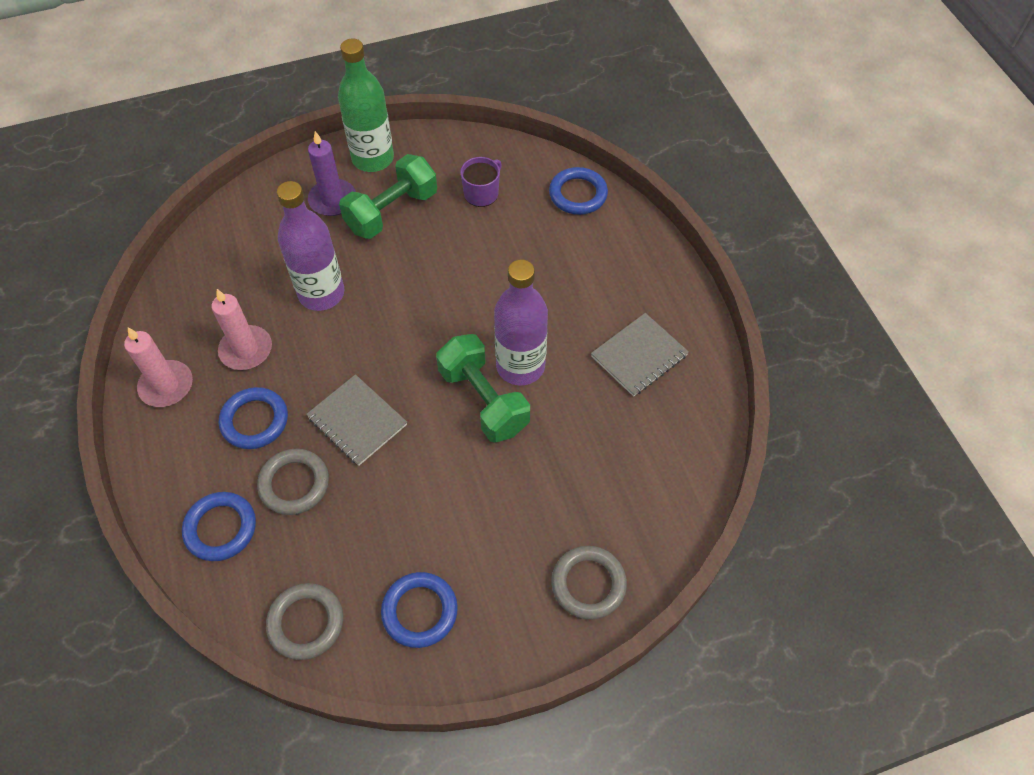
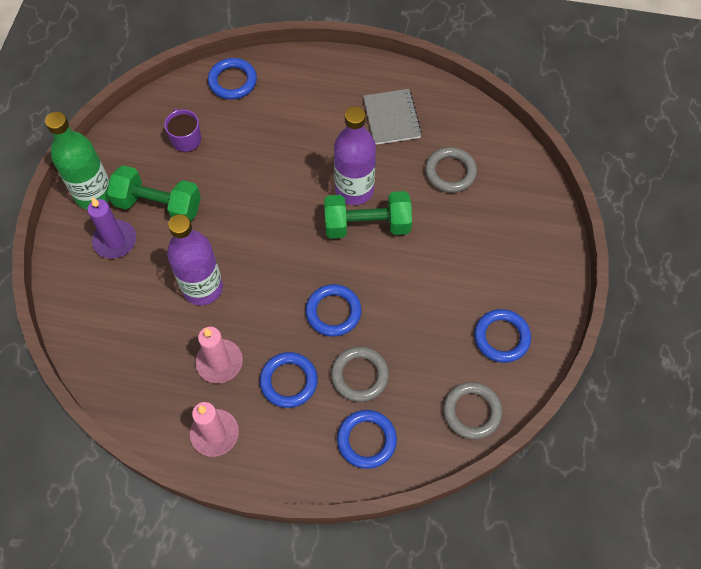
camera: 60 degrees left, 5 degrees up
grey notebook [306,374,407,466] -> blue ring [306,284,361,337]
green dumbbell [339,154,437,239] -> green dumbbell turned 60 degrees counterclockwise [107,165,201,222]
grey ring [551,546,627,619] -> grey ring moved to [425,147,477,193]

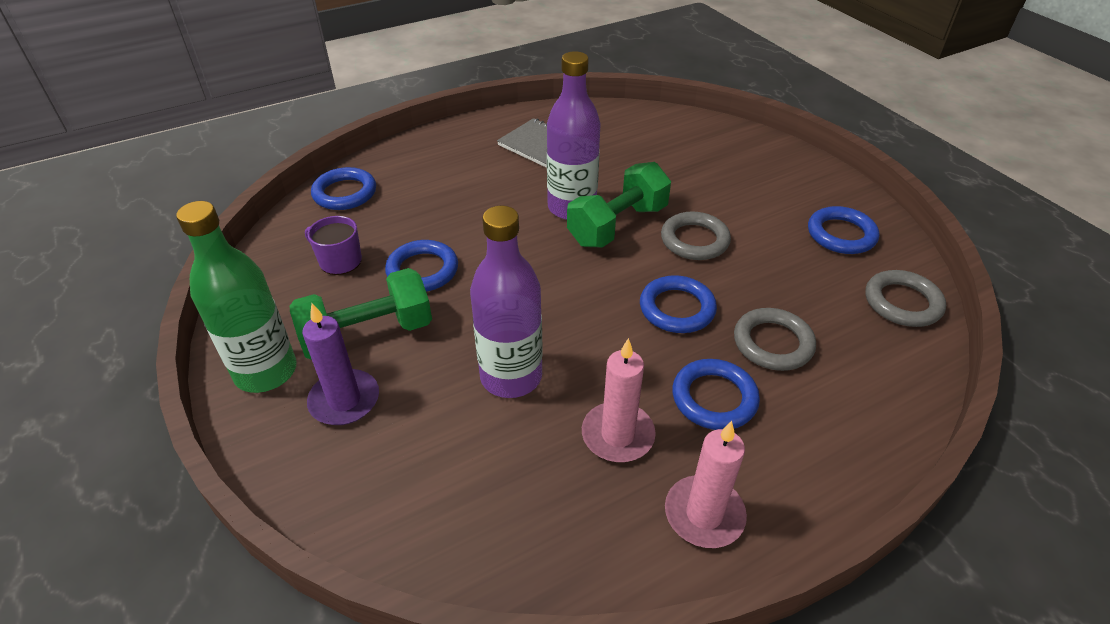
camera: 40 degrees left, 20 degrees down
blue ring [337,410,397,469] -> blue ring moved to [385,240,458,292]
grey ring [425,147,477,193] -> grey ring moved to [661,211,731,260]

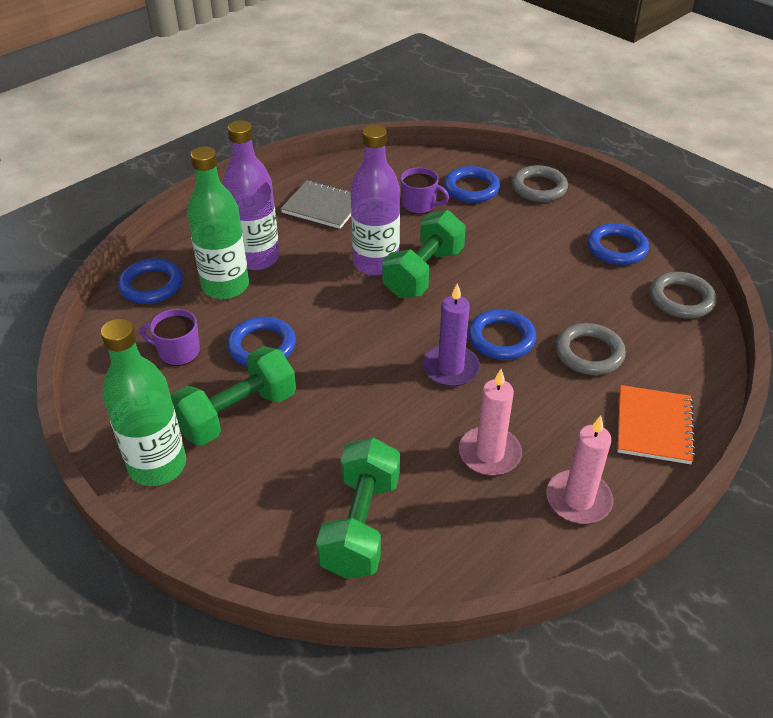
camera: 15 degrees left, 0 degrees up
purple candle [302,303,379,425] -> purple candle moved to [422,283,480,387]
purple bottle [470,206,543,398] -> purple bottle moved to [222,120,280,270]
grey ring [661,211,731,260] -> grey ring moved to [512,165,568,202]
blue ring [672,359,760,430] -> blue ring moved to [444,166,500,203]
none -> green bottle [187,146,249,299]
none -> green dumbbell [316,437,400,579]
none -> purple mug [400,167,449,214]
none -> orange notebook [618,385,696,464]

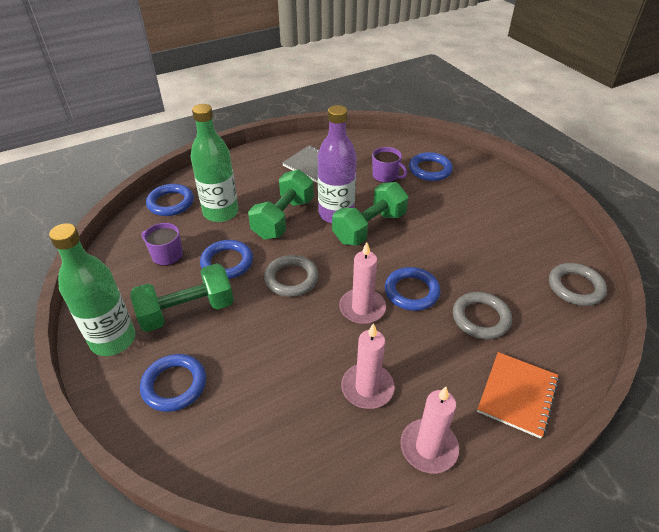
camera: 15 degrees right, 0 degrees up
purple bottle [222,120,280,270] -> none
green dumbbell [316,437,400,579] -> green dumbbell moved to [248,169,314,239]
purple candle [422,283,480,387] -> pink candle [339,242,386,324]
grey ring [512,165,568,202] -> grey ring moved to [264,255,319,297]
blue ring [587,223,649,265] -> blue ring moved to [140,354,206,412]

